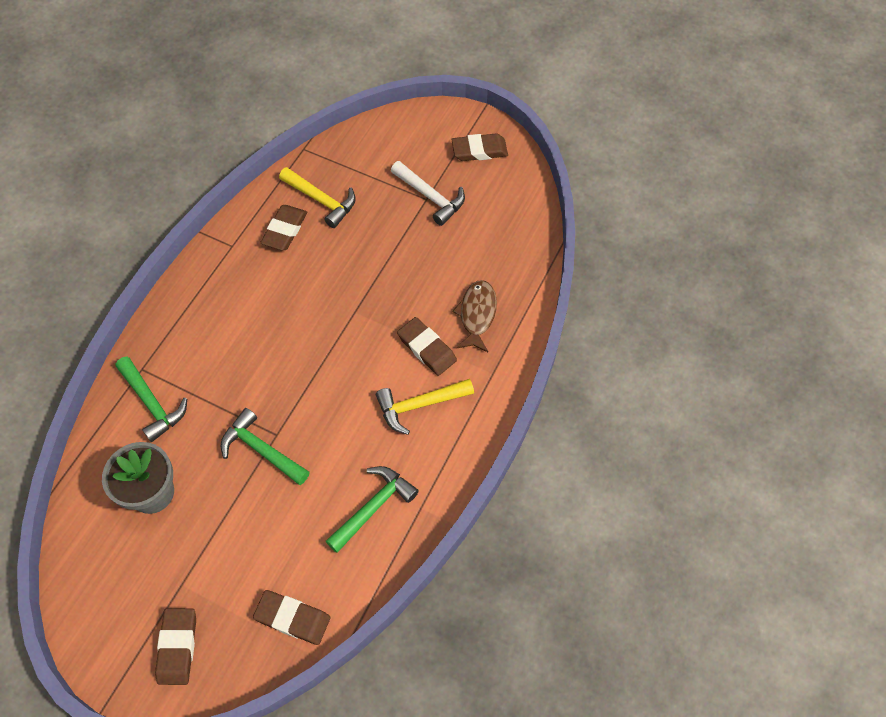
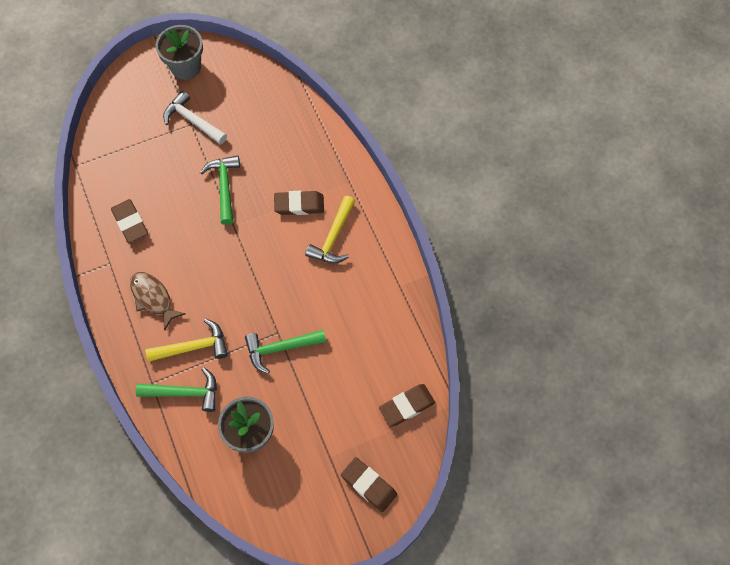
camera: 50 degrees left, 5 degrees up
yellow hammer [279,167,356,228] -> yellow hammer moved to [146,319,228,362]
green hammer [326,466,419,553] -> green hammer moved to [200,155,240,225]
white hammer [391,161,465,226] -> white hammer turned 135 degrees counterclockwise [163,90,227,145]
brown eraser [451,133,508,161] -> grey flower pot [156,25,203,80]
brown fish [452,280,497,352] -> brown fish moved to [130,272,186,331]

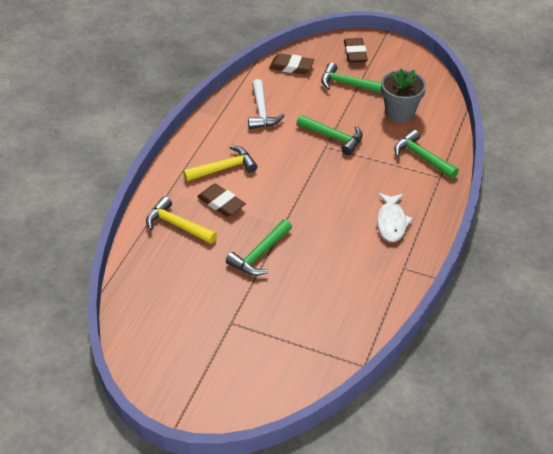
camera: 135 degrees left, 20 degrees down
brown eraser [111,199,148,243] -> none
brown fish [130,272,186,331] -> white fish [377,193,413,242]
yellow hammer [146,319,228,362] -> yellow hammer moved to [146,196,217,244]
grey flower pot [156,25,203,80] -> none
white hammer [163,90,227,145] -> white hammer moved to [248,79,285,129]
none -> green hammer [321,62,382,94]

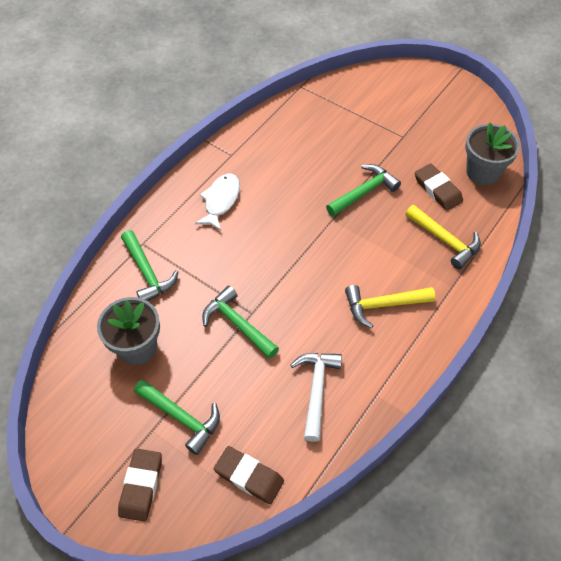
camera: 165 degrees left, 10 degrees up
brown eraser [197,184,246,217] -> brown eraser moved to [415,163,463,211]
none -> grey flower pot [465,123,520,185]

